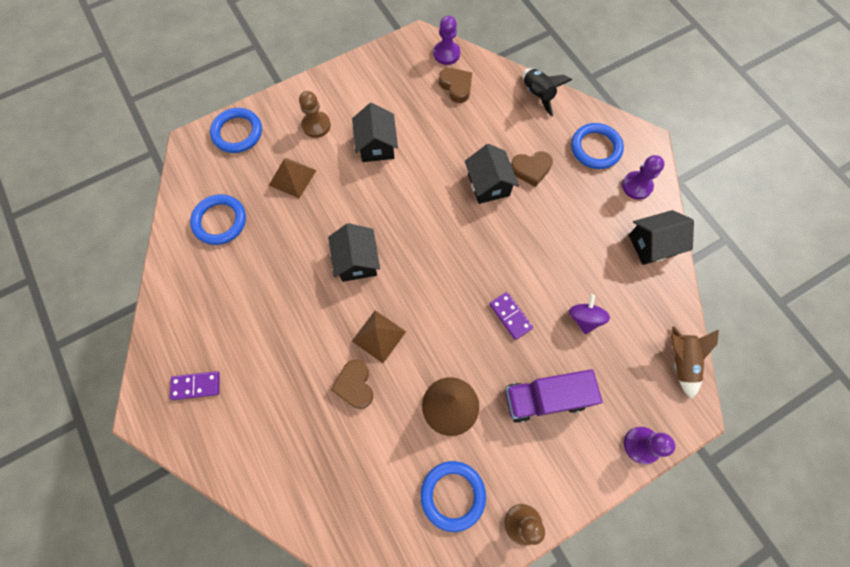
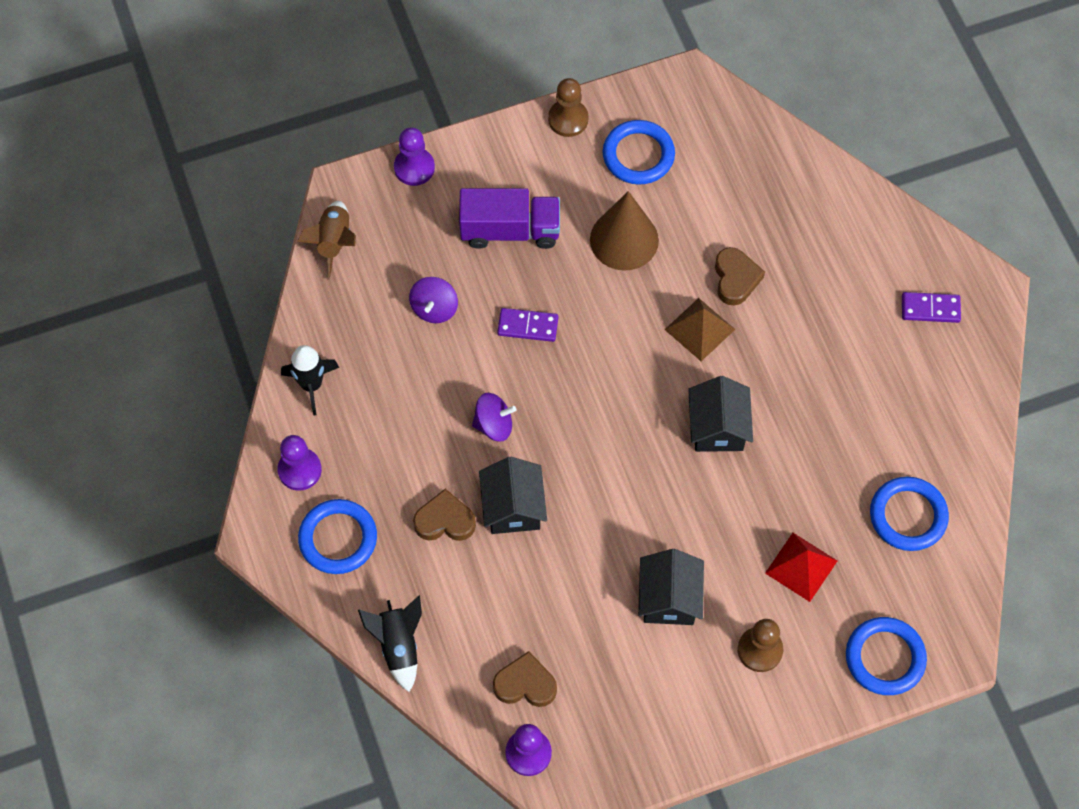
camera: 170 degrees left, 5 degrees down
brown pyramid [269,158,317,198] -> red pyramid [765,533,837,602]
brown heart [439,68,472,103] -> brown heart turned 120 degrees clockwise [493,651,557,707]
purple domino [489,292,533,340] -> purple domino turned 60 degrees counterclockwise [497,308,558,342]
black house [629,210,694,265] -> black rocket [281,345,340,415]
none -> purple spinning top [472,393,516,442]

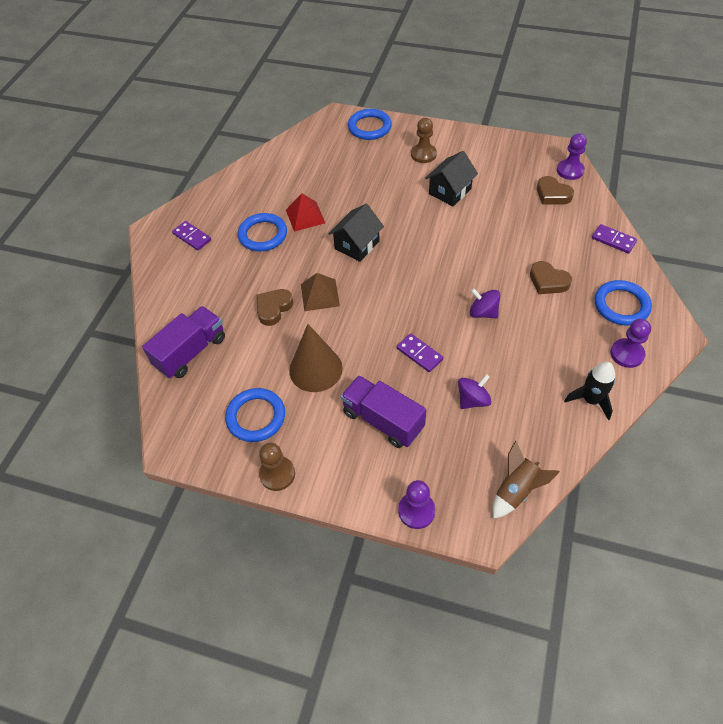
camera: 140 degrees left, 10 degrees down
black rocket [358,595,422,692] -> purple domino [592,224,637,254]
black house [479,457,547,534] -> none
red pyramid [765,533,837,602] -> red pyramid moved to [286,193,325,232]
blue ring [870,477,949,551] -> blue ring moved to [238,213,287,252]
none -> purple truck [142,306,225,379]

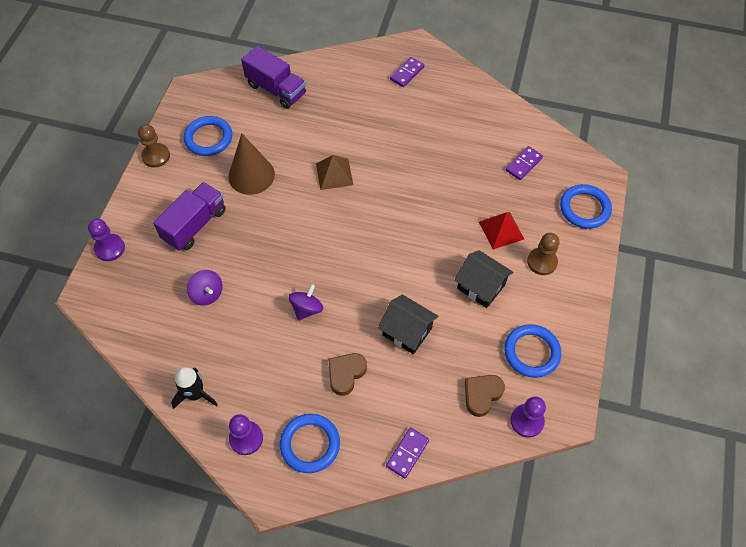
camera: 85 degrees right, 5 degrees up
blue ring [238,213,287,252] -> blue ring moved to [504,324,561,378]
brown heart [256,289,293,326] -> none
red pyramid [286,193,325,232] -> red pyramid moved to [479,212,524,249]
black house [328,204,384,262] -> black house moved to [378,294,439,354]
purple domino [397,334,443,372] -> purple domino moved to [506,146,543,180]
brown rocket [492,440,560,519] -> none

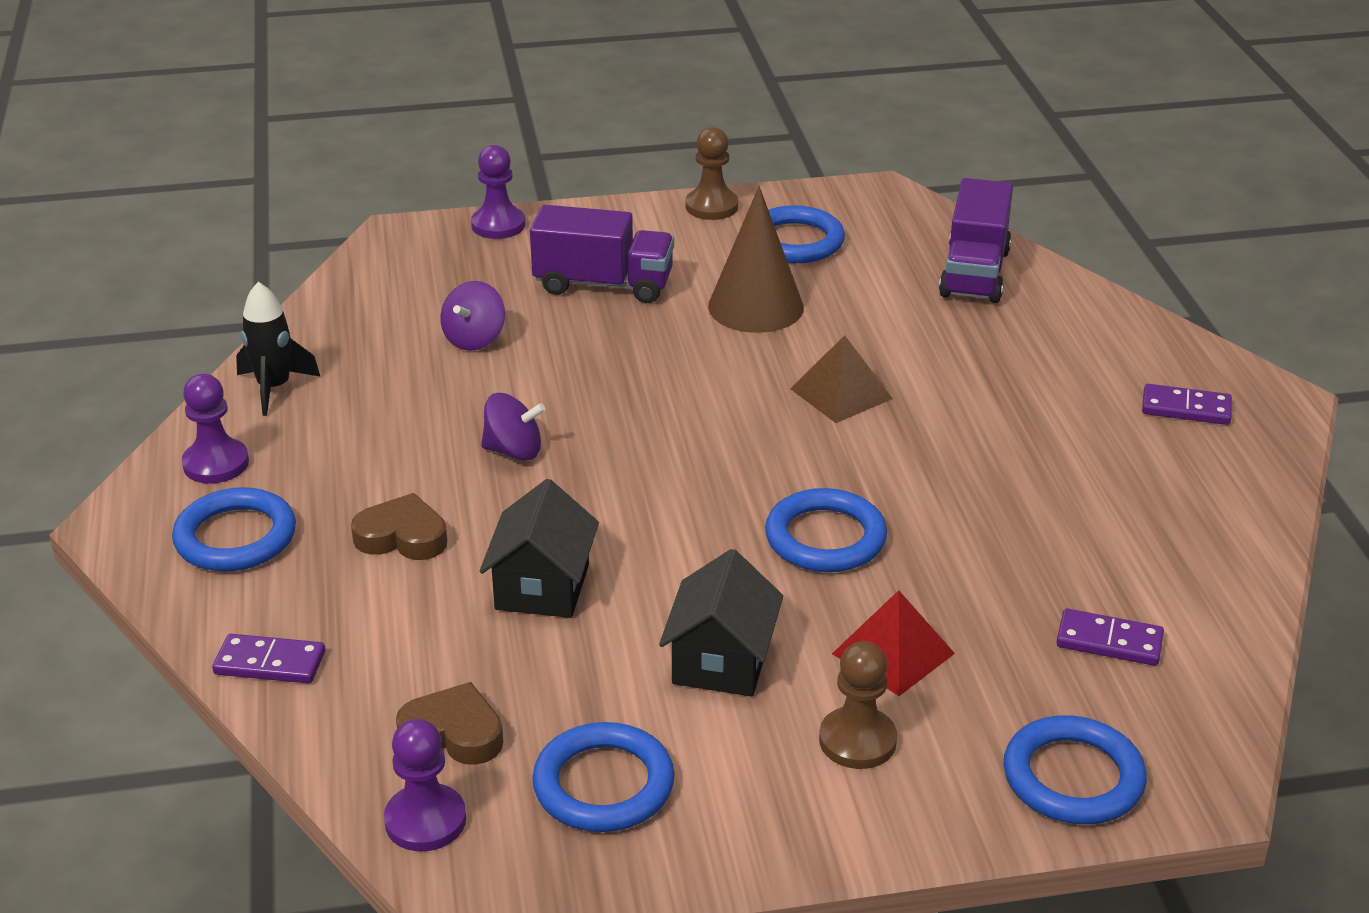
camera: 65 degrees right, 25 degrees down
none -> blue ring [765,488,887,572]

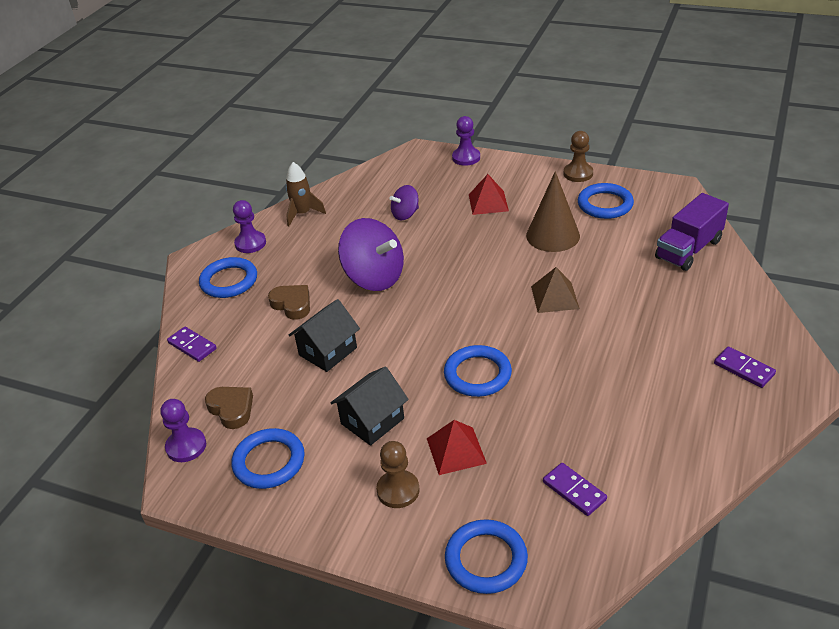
camera: 35 degrees right, 5 degrees up
black rocket [236,282,321,416] -> brown rocket [286,162,326,226]
purple spinning top [481,393,545,461] -> purple spinning top [338,218,404,291], size x1.89
purple truck [530,205,674,303] -> red pyramid [469,174,509,215]

